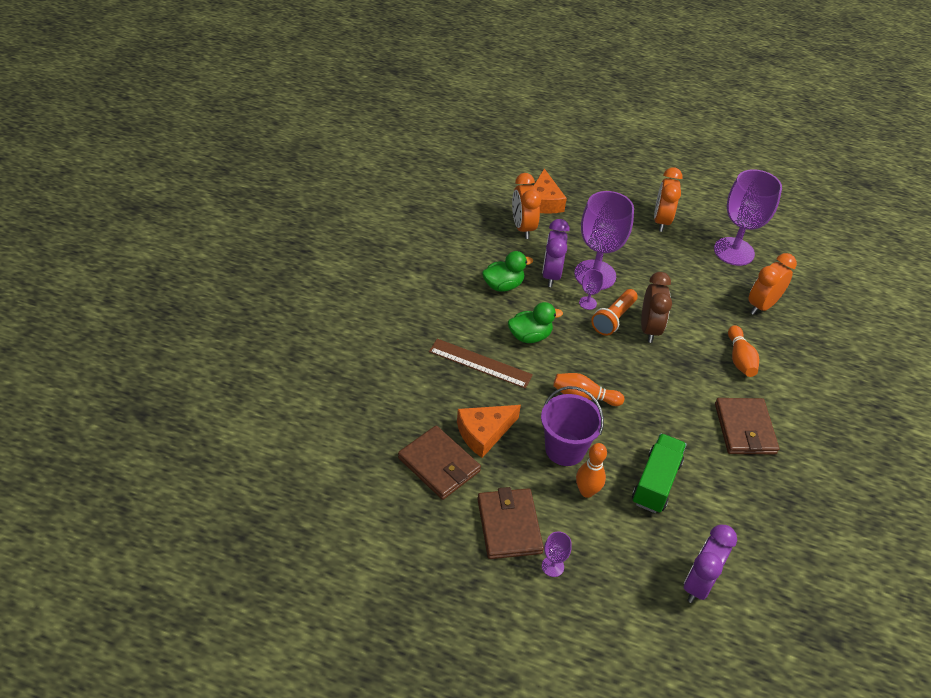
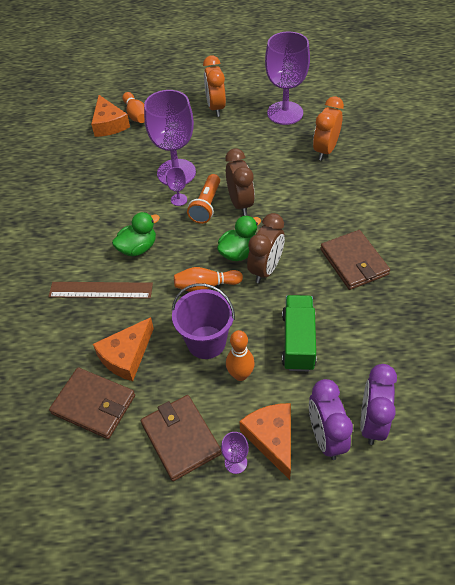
camera: 15 degrees left, 5 degrees up
green duck [482,251,533,292] -> green duck moved to [217,215,261,261]
orange clock [512,173,541,239] -> none
purple clock [542,219,570,287] -> purple clock moved to [309,379,353,460]
orange bowling pin [728,325,759,377] -> orange bowling pin moved to [122,92,145,123]
none -> orange cheese [239,403,291,480]
none -> brown clock [247,213,285,283]

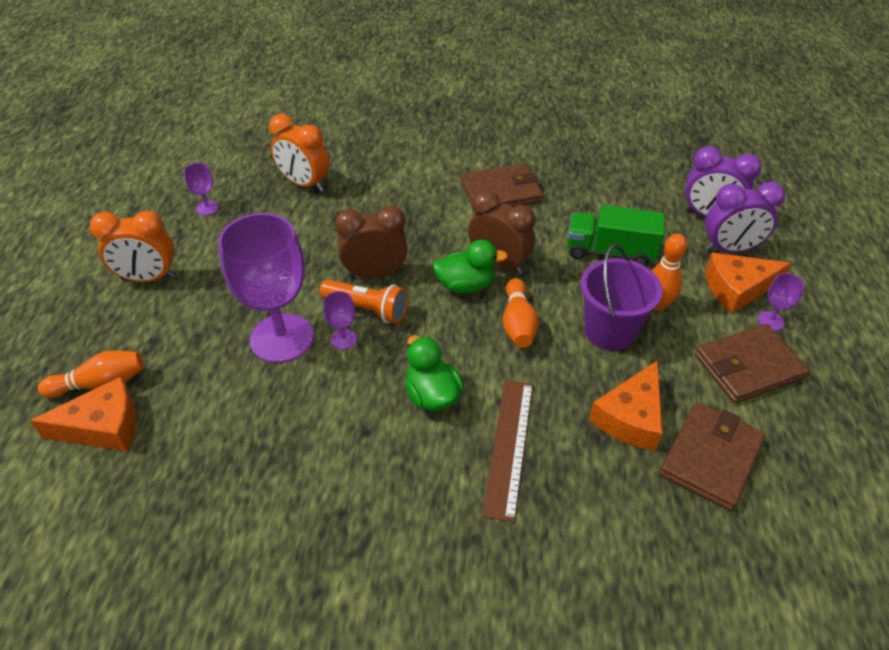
camera: 85 degrees left, 5 degrees down
orange cheese [93,317,154,381] -> orange cheese turned 75 degrees clockwise [589,360,663,451]
green duck [217,215,261,261] -> green duck turned 120 degrees clockwise [432,240,508,294]
purple goblet [265,32,310,125] -> purple goblet [184,163,219,215], size x0.41

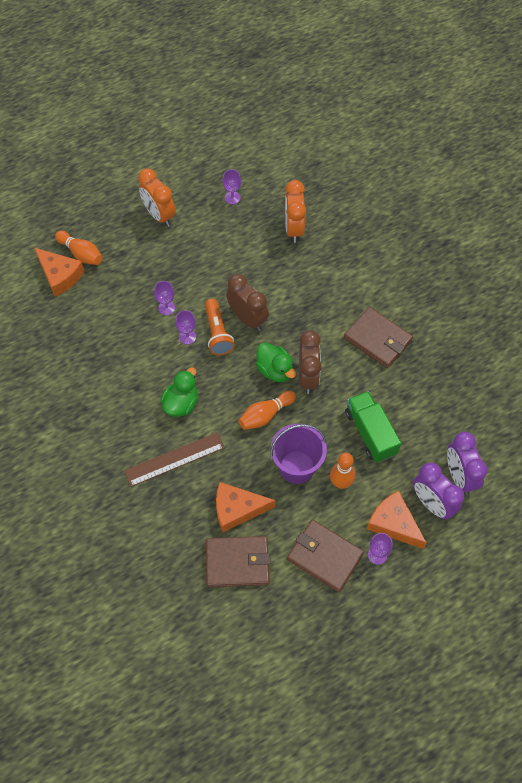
camera: 55 degrees right, 15 degrees up
purple goblet [218,213,314,363] -> purple goblet [154,281,175,315], size x0.41

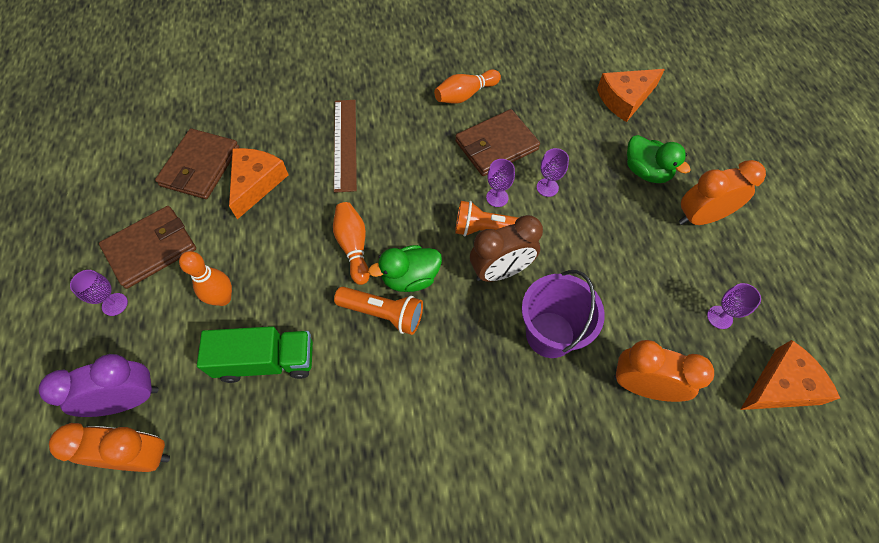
camera: 110 degrees right, 0 degrees up
orange bowling pin [55,231,103,265] -> orange bowling pin moved to [434,69,501,104]
green duck [160,367,198,417] -> green duck moved to [627,135,691,183]
purple bucket [270,424,327,484] -> purple bucket moved to [522,270,605,358]
brown clock [299,330,321,394] -> orange flashlight [334,287,423,335]
brown wallet [344,307,413,368] -> brown wallet moved to [455,109,540,176]
orange cheese [367,491,426,549] -> orange cheese moved to [740,340,840,410]
purple clock [447,432,487,495] -> orange clock [49,423,170,472]

